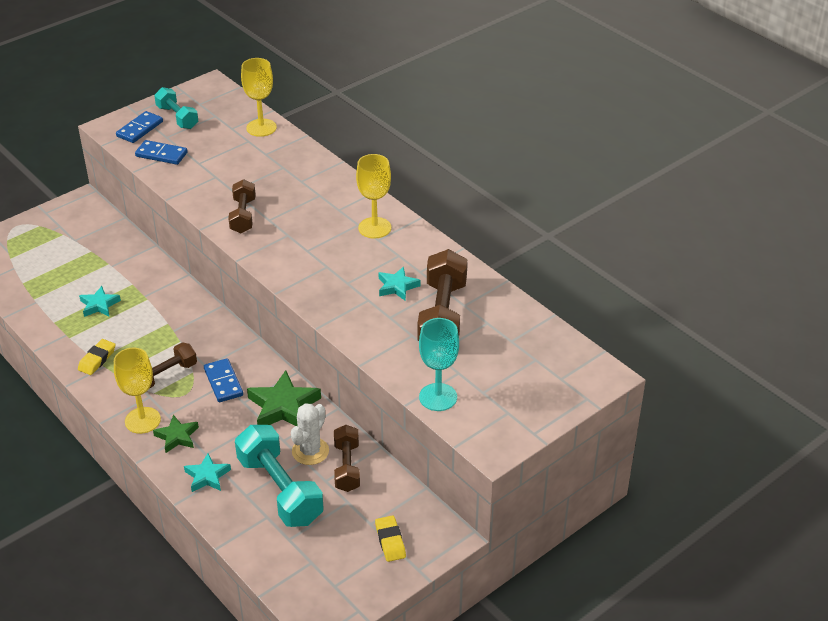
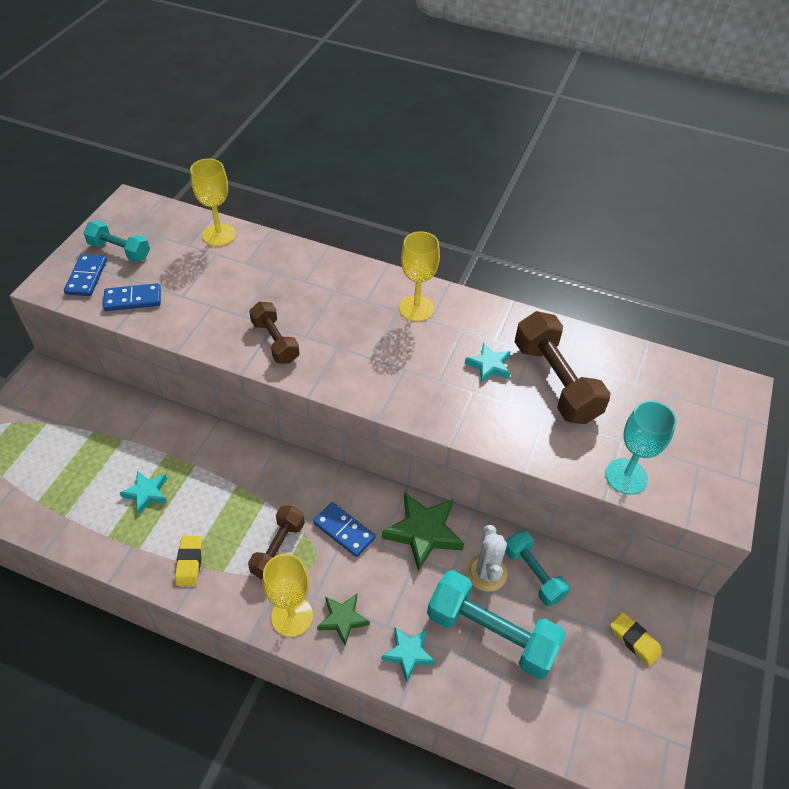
camera: 30 degrees left, 10 degrees up
brown dumbbell [334,425,360,492] -> turquoise dumbbell [505,531,570,606]

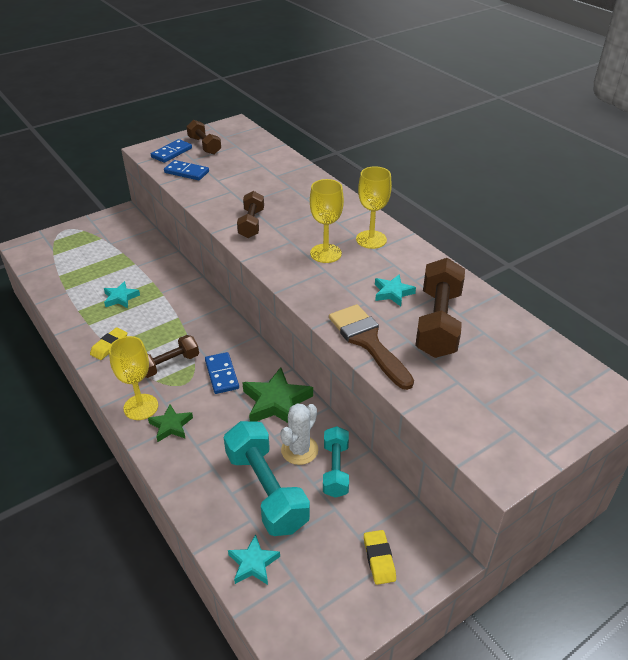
camera: 35 degrees right, 10 degrees down
turquoise dumbbell [83,221,150,262] -> brown dumbbell [186,120,221,155]
yellow goblet [190,159,236,246] -> yellow goblet moved to [310,179,344,263]
turquoise star [381,627,435,682] -> turquoise star moved to [228,534,280,585]
turquoise goblet [605,400,677,495] -> none
none -> brown brush [329,304,414,390]

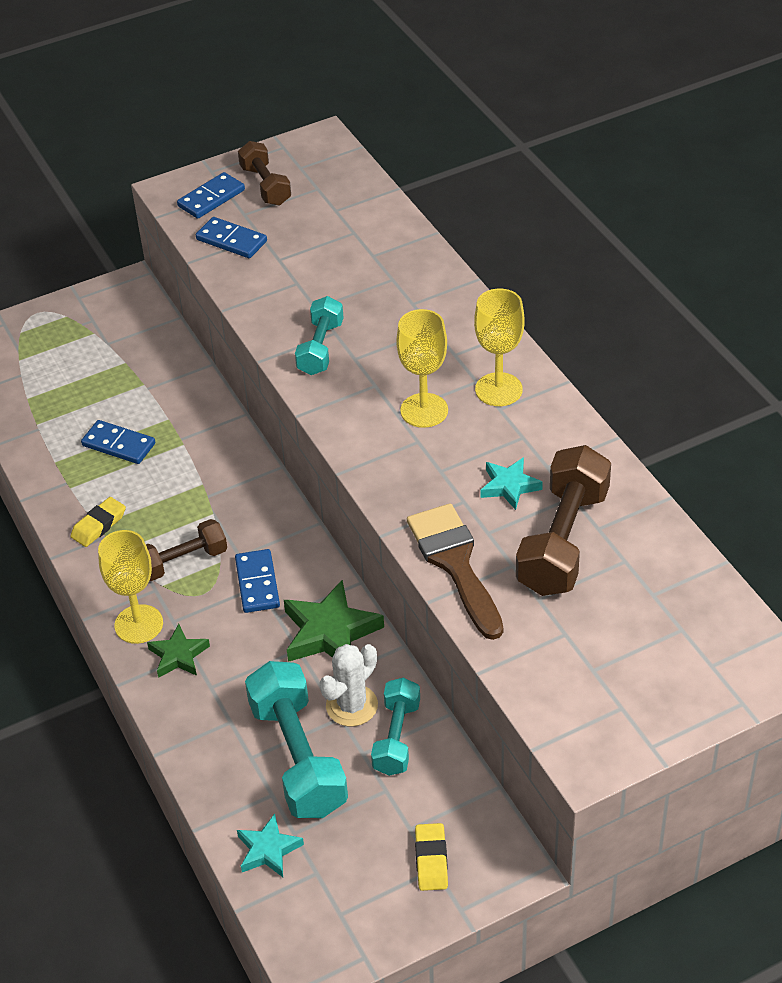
camera: 10 degrees right, 5 degrees up
turquoise star [104,281,140,308] -> blue domino [81,420,155,464]
brown dumbbell [237,191,264,238] -> turquoise dumbbell [295,296,344,375]

